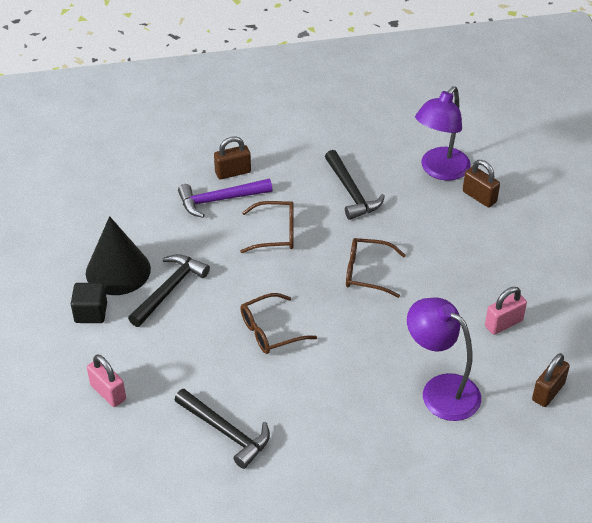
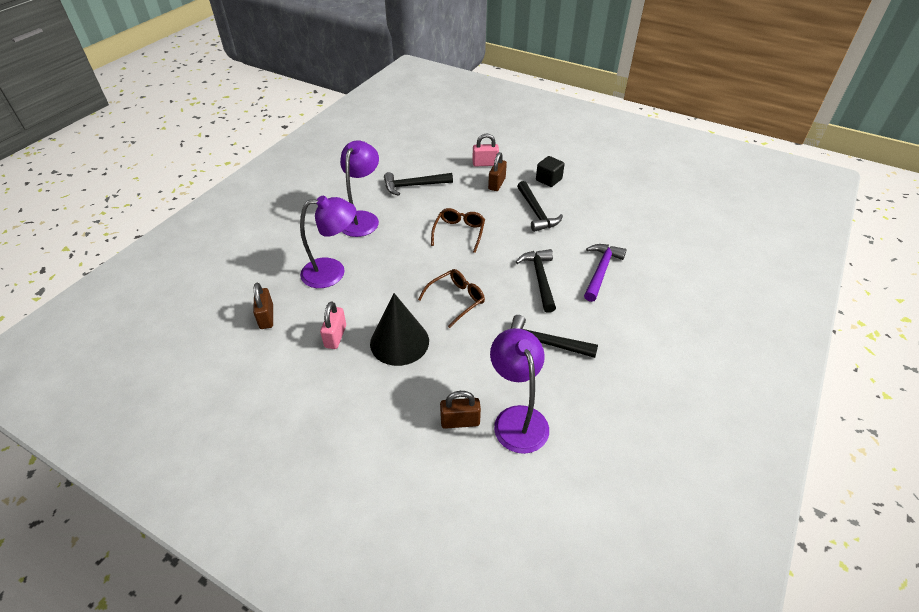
camera: 130 degrees right, 0 degrees up
black cone [86,216,151,295] -> black cone moved to [370,293,429,366]
brown padlock [214,136,251,179] -> brown padlock moved to [488,152,507,191]
brown glasses [240,201,294,253] -> black hammer [516,249,556,313]
none -> purple lamp [340,140,379,237]

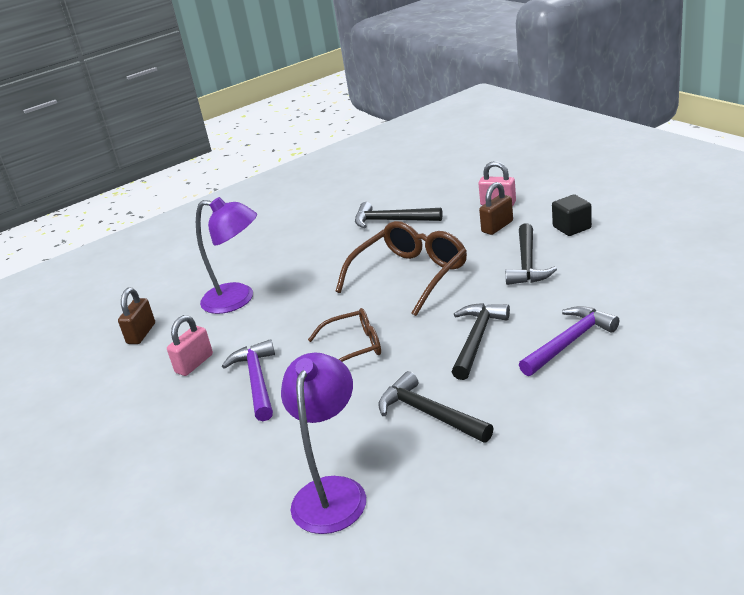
camera: 30 degrees right, 15 degrees down
purple lamp [340,140,379,237] -> none
black cone [370,293,429,366] -> purple hammer [222,339,275,421]
brown glasses [431,208,485,253] -> brown glasses [336,221,467,316], size x1.66
brown padlock [440,391,481,429] -> none

